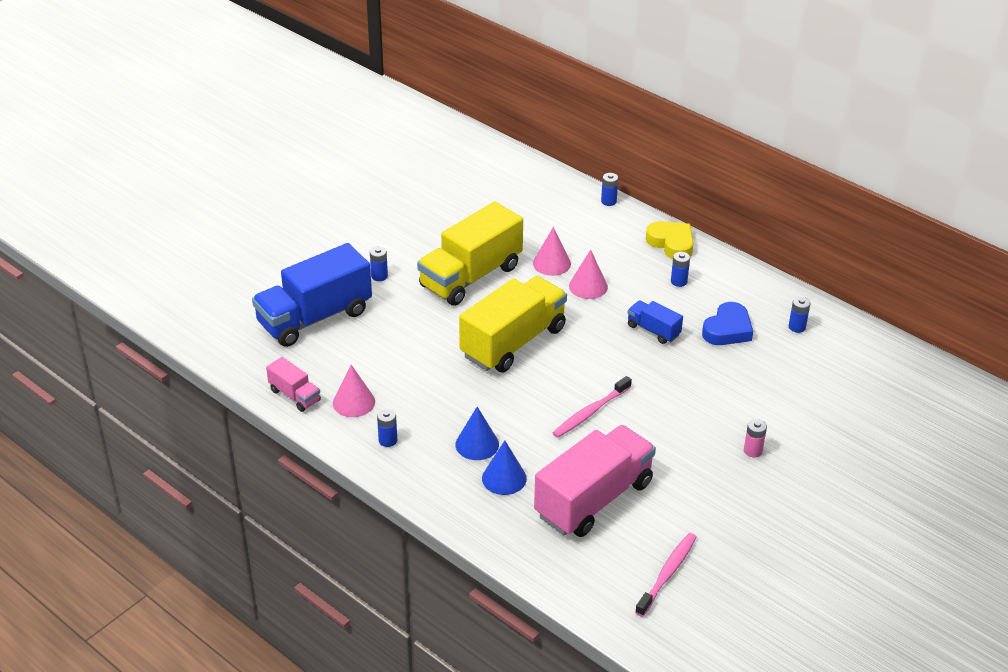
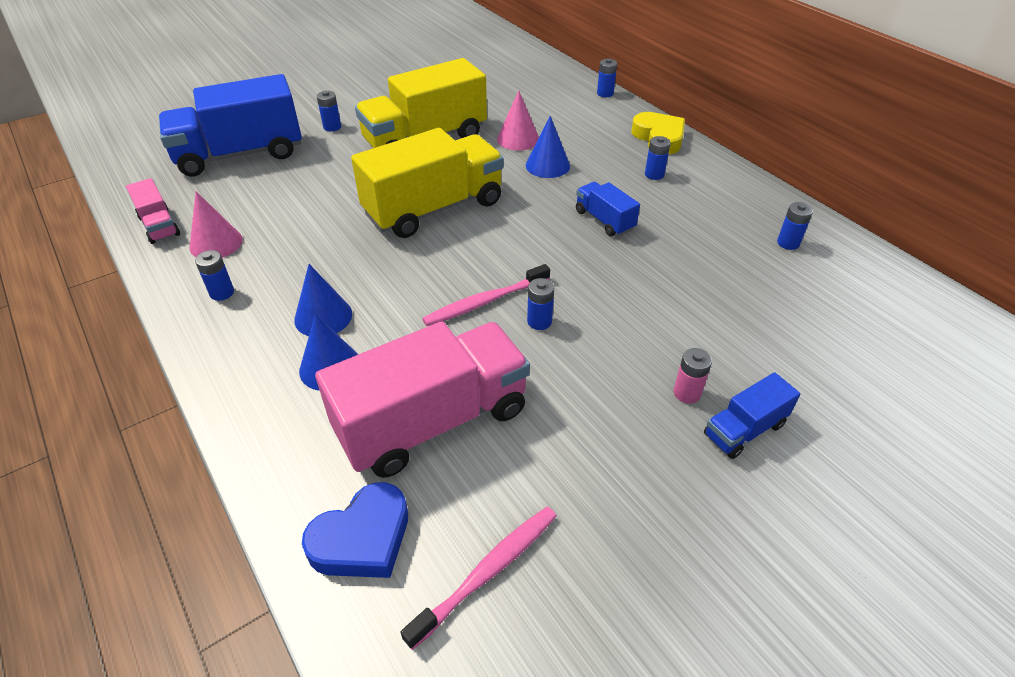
camera: 15 degrees right, 5 degrees up
pink cone [569,249,608,299] -> blue cone [526,116,570,178]
blue heart [702,302,753,345] -> blue heart moved to [302,482,408,578]
none -> blue battery [527,278,554,330]
none -> blue truck [704,372,800,459]

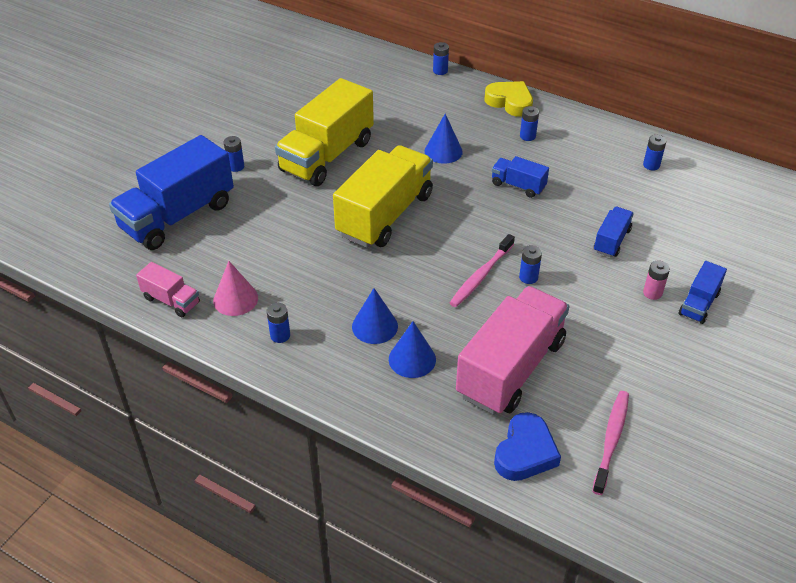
camera: 25 degrees left, 0 degrees up
pink cone [497,91,539,151] -> none
none -> blue truck [594,207,634,257]

